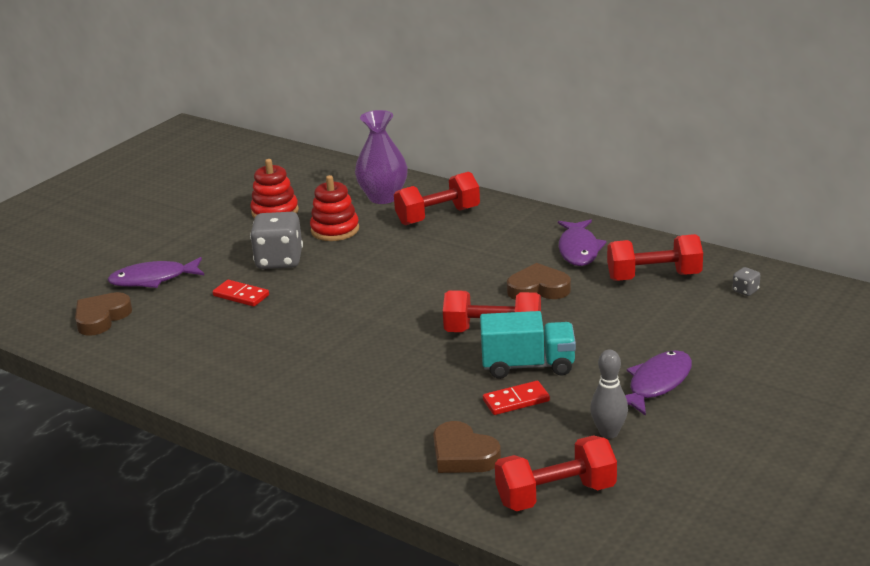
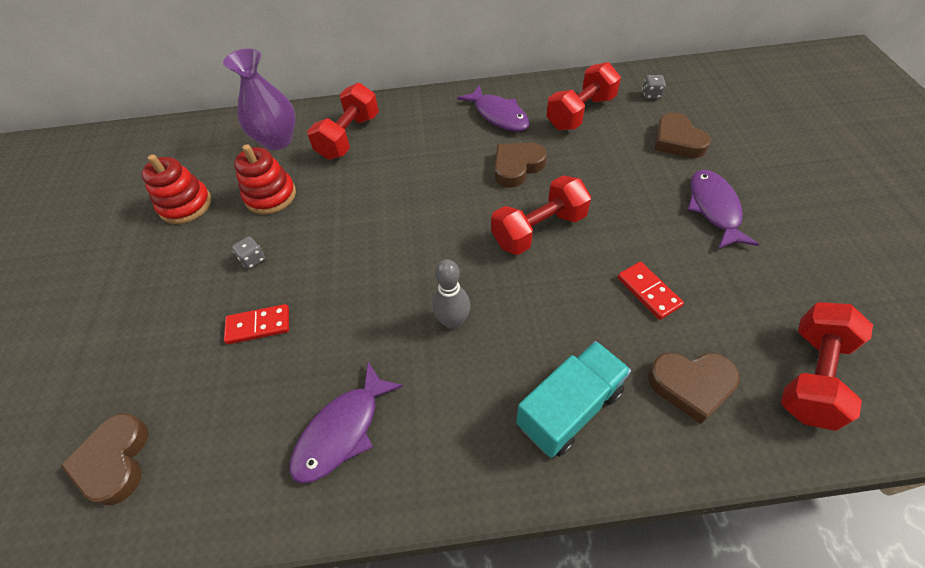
camera: 40 degrees left, 25 degrees up
purple fish [107,257,204,288] -> purple fish moved to [289,362,403,484]
grey dice [250,212,303,269] -> grey dice [232,236,265,269], size x0.43
turquoise truck [480,311,576,379] -> turquoise truck moved to [516,341,631,458]
red domino [483,381,550,415] -> red domino turned 60 degrees counterclockwise [618,262,684,320]
grey bowling pin [590,350,628,439] -> grey bowling pin moved to [432,259,470,329]
none -> brown heart [655,113,711,158]

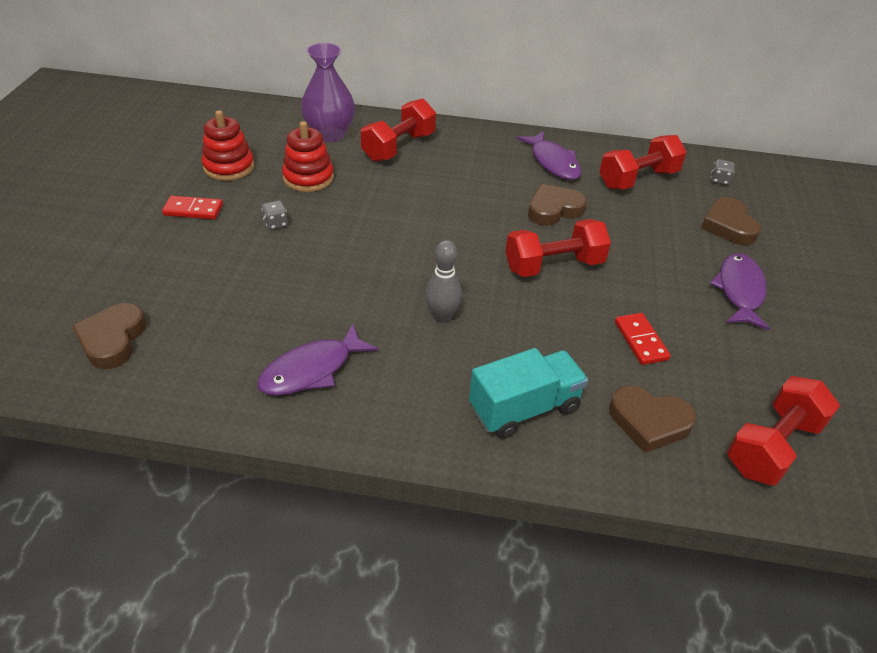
camera: 10 degrees right, 10 degrees down
red domino [224,304,289,344] -> red domino moved to [162,196,223,219]

